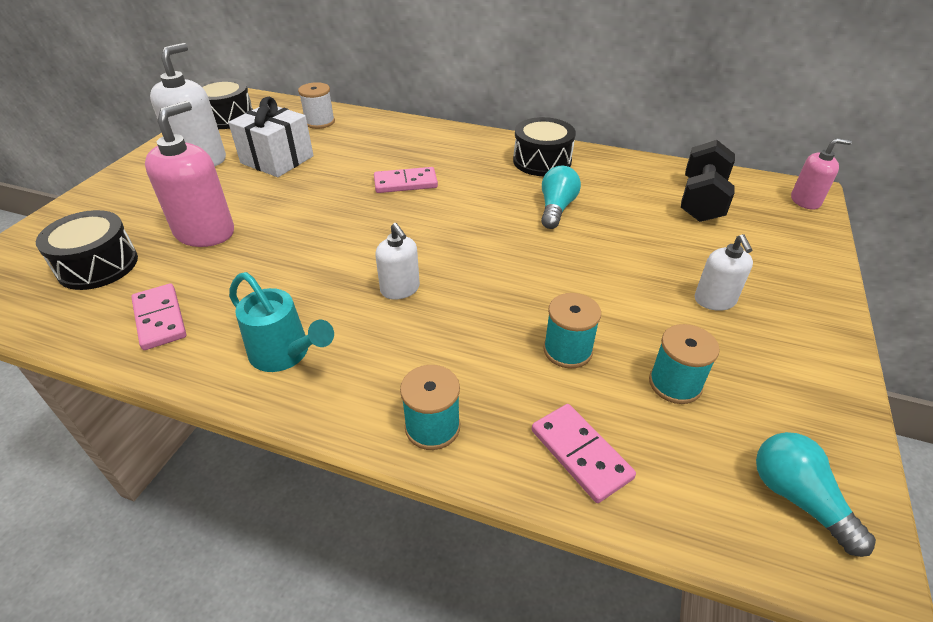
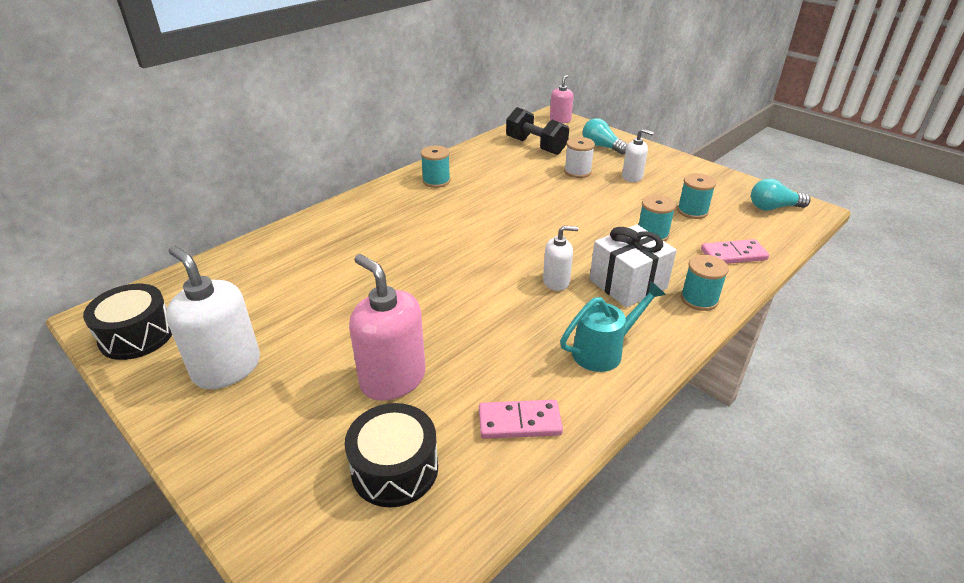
camera: 65 degrees left, 5 degrees down
white gift [228,97,314,177] -> white gift moved to [590,224,677,308]
white spool [298,82,335,129] -> white spool moved to [564,137,595,178]
pink domino [374,167,438,193] -> none
black drum [513,117,576,176] -> turquoise spool [421,145,450,188]
turquoise light bulb [541,166,581,229] -> turquoise light bulb moved to [583,118,628,155]

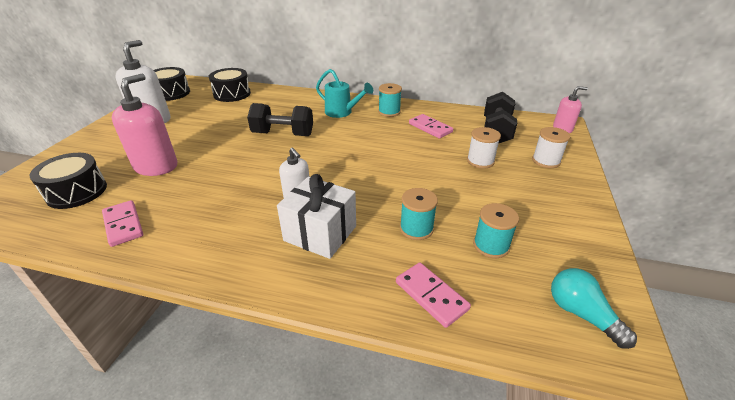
camera: 60 degrees right, 0 degrees up
turquoise watering can [560,281,666,372] -> turquoise watering can moved to [316,69,373,118]
turquoise light bulb [583,118,628,155] -> white spool [532,127,570,168]
white soap dispenser [622,129,654,182] -> none
turquoise spool [681,255,729,311] -> none
none -> black drum [209,68,251,102]
none -> black dumbbell [247,103,313,136]
none -> pink domino [409,114,453,139]

